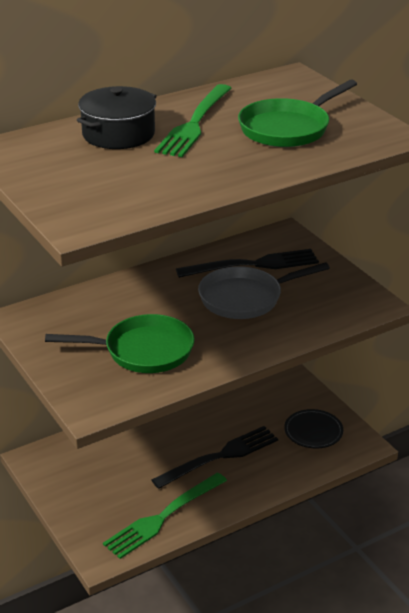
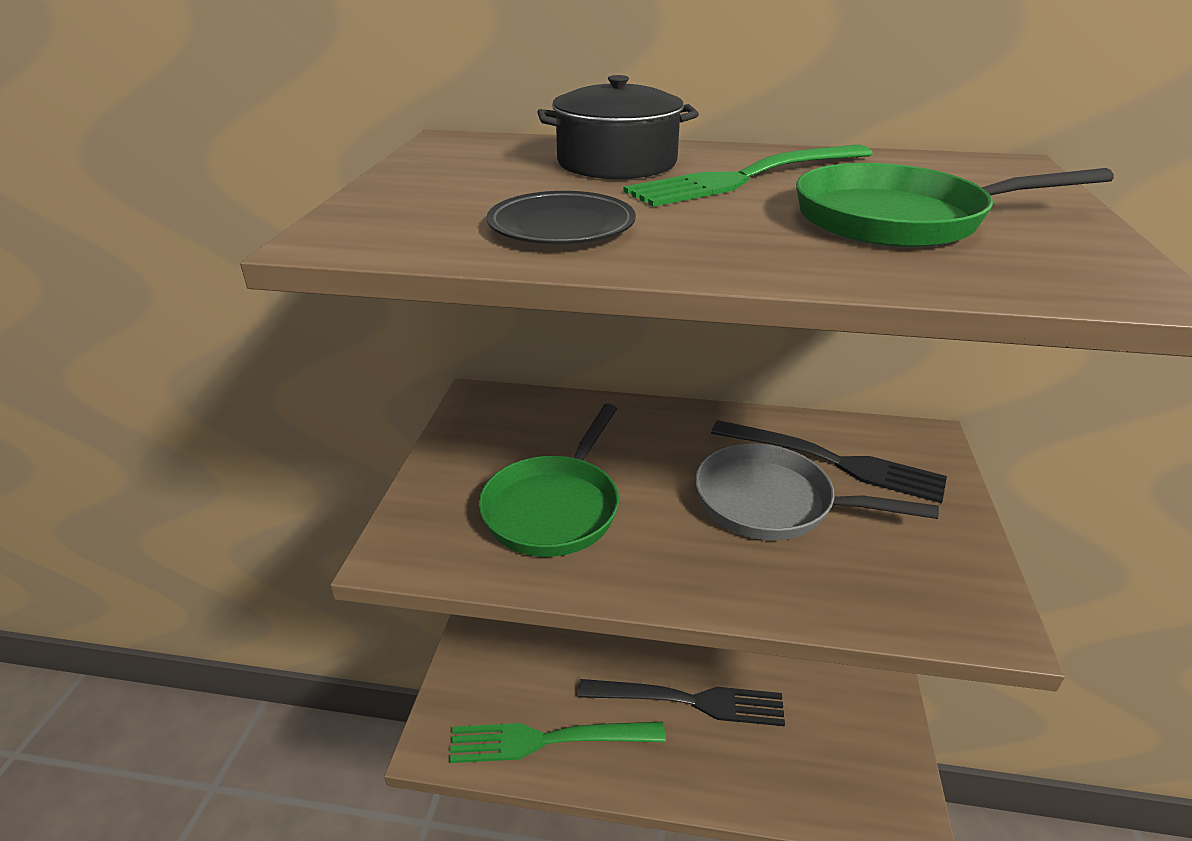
camera: 40 degrees right, 0 degrees up
green pan [45,314,195,373] -> green pan turned 75 degrees clockwise [479,404,619,557]
black plate [284,409,343,448] -> black plate moved to [487,191,636,244]

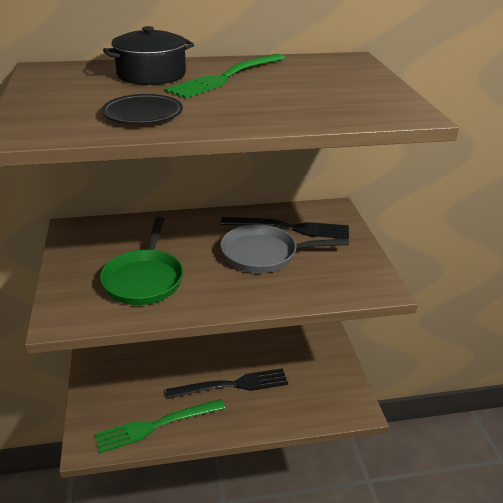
camera: 20 degrees left, 0 degrees up
green pan [796,163,1114,248] -> none

